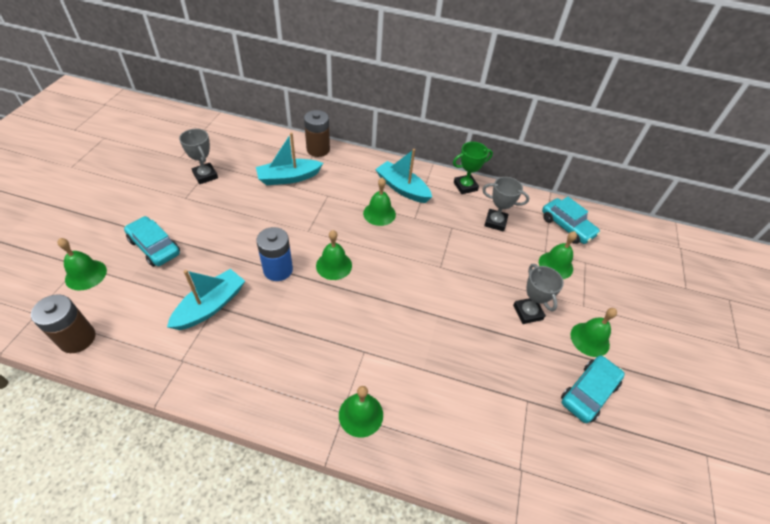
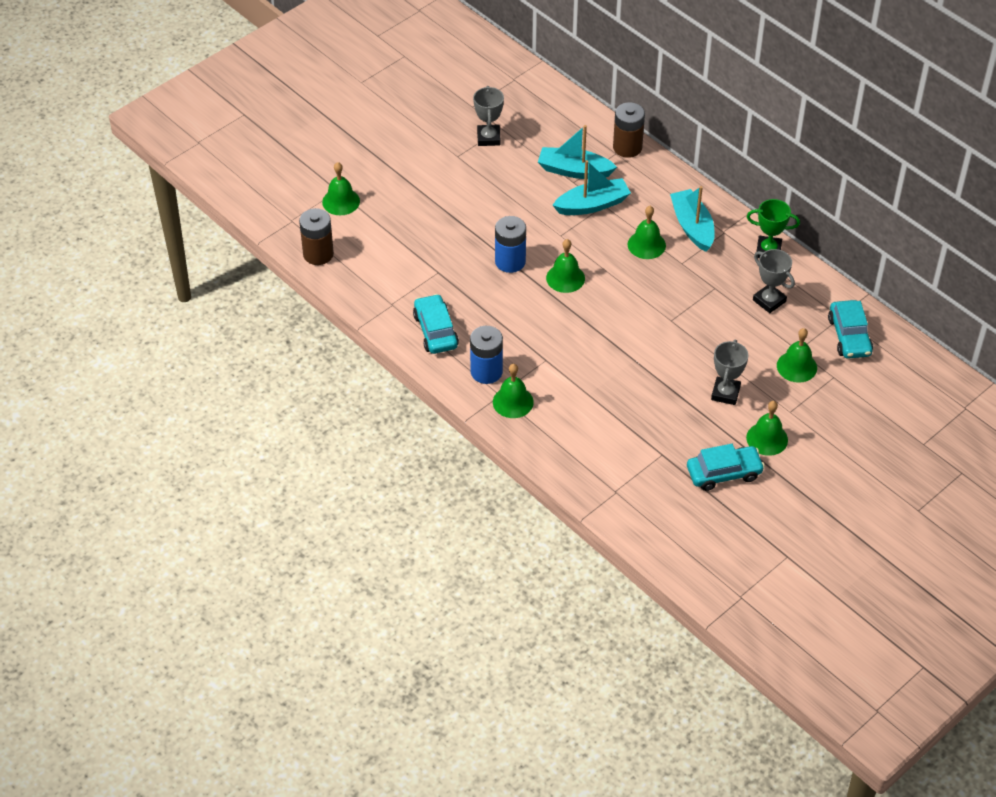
camera: 35 degrees right, 0 degrees up
turquoise car [124,216,180,267] -> turquoise car moved to [413,294,459,354]
turquoise boat [167,269,245,330] -> turquoise boat moved to [553,160,631,215]
none -> blue battery [470,326,503,384]

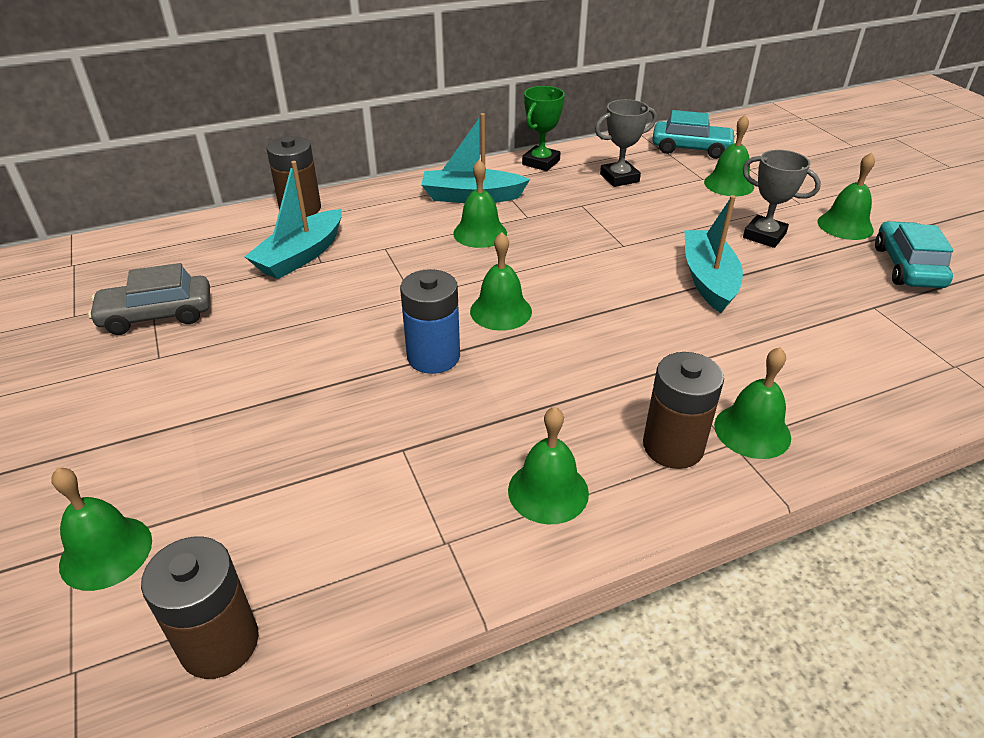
camera: 70 degrees left, 10 degrees down
turquoise car [413,294,459,354] -> green bell [508,407,589,524]
blue battery [470,326,503,384] -> brown battery [643,352,724,469]
grey trophy [473,86,504,146] -> grey car [88,263,210,335]
turquoise boat [553,160,631,215] -> turquoise boat moved to [684,195,743,313]

